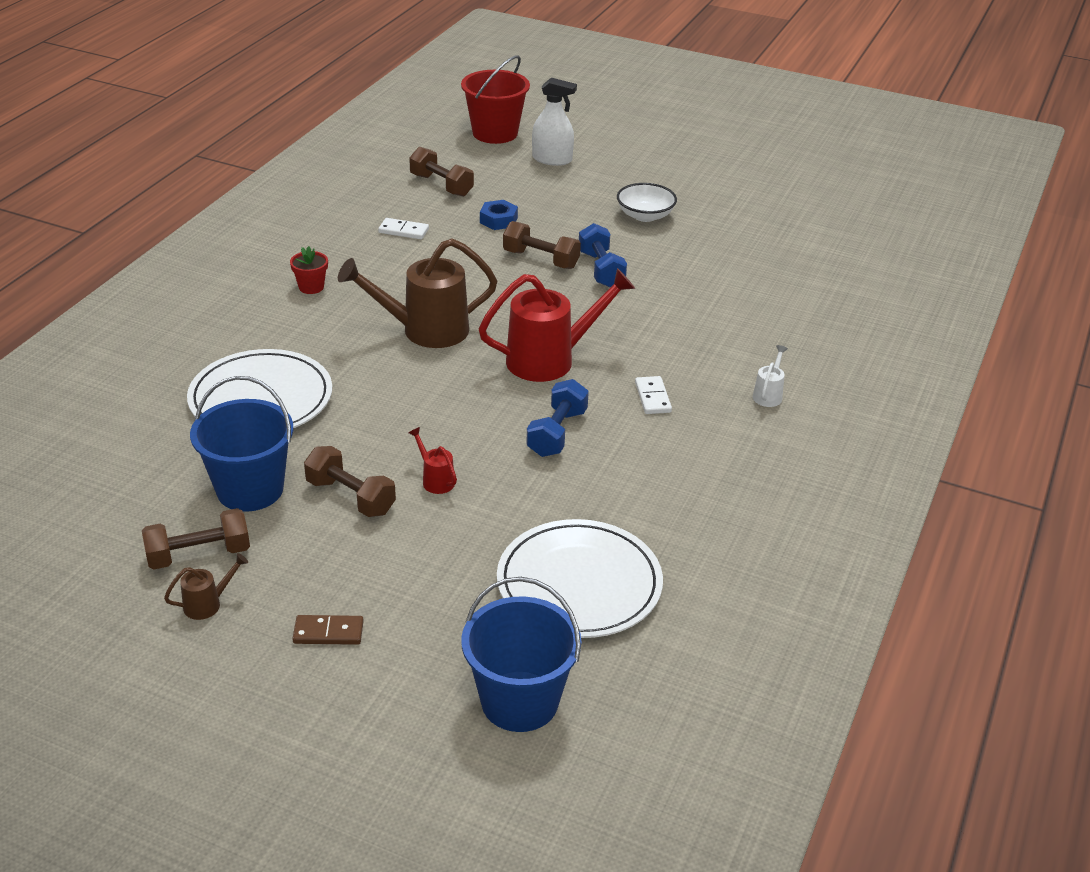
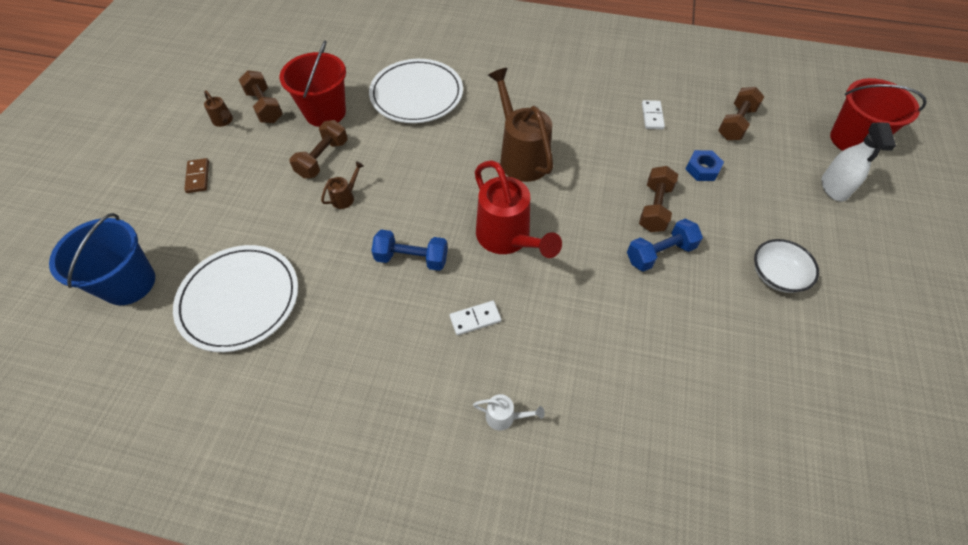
camera: 80 degrees right, 20 degrees up
blue bucket [190,376,294,511] -> red bucket [280,41,346,127]
red flower pot [290,246,328,294] -> none
red watering can [408,427,457,494] -> brown watering can [321,161,364,209]

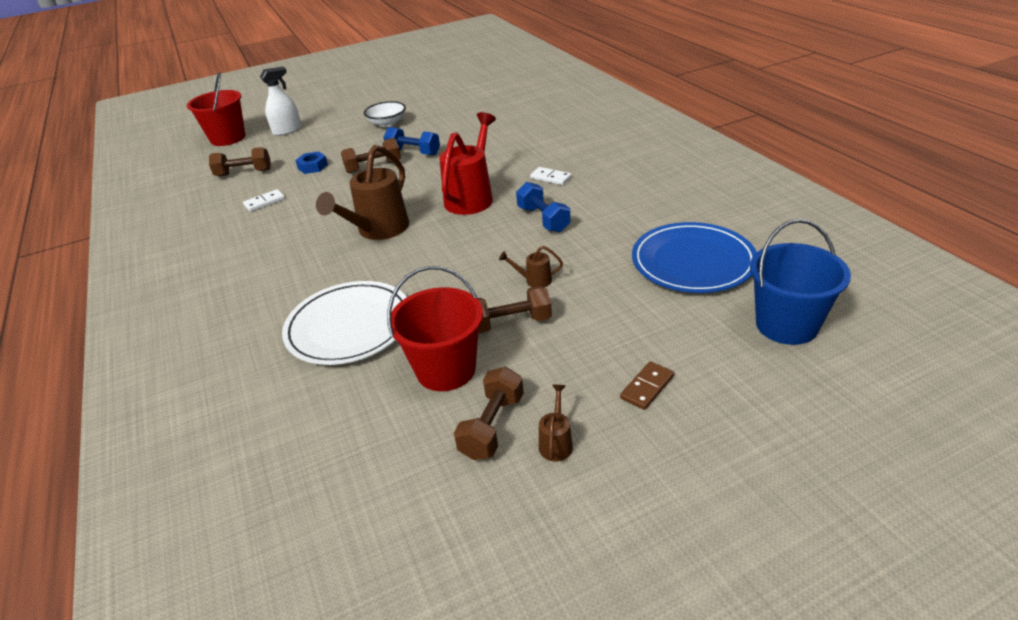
camera: 125 degrees left, 20 degrees down
white plate [173,245,298,352] -> blue plate [632,222,757,293]
white watering can [473,394,545,431] -> none

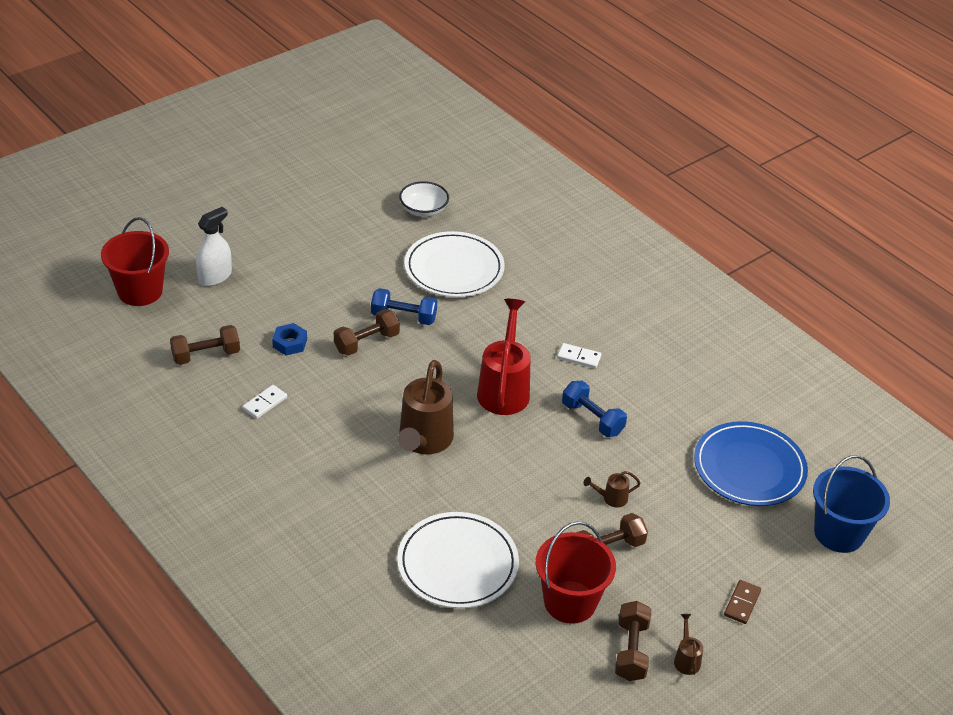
camera: 20 degrees left, 5 degrees up
white bowl [364,101,406,127] -> white bowl moved to [399,181,449,217]
none -> white plate [404,231,505,297]

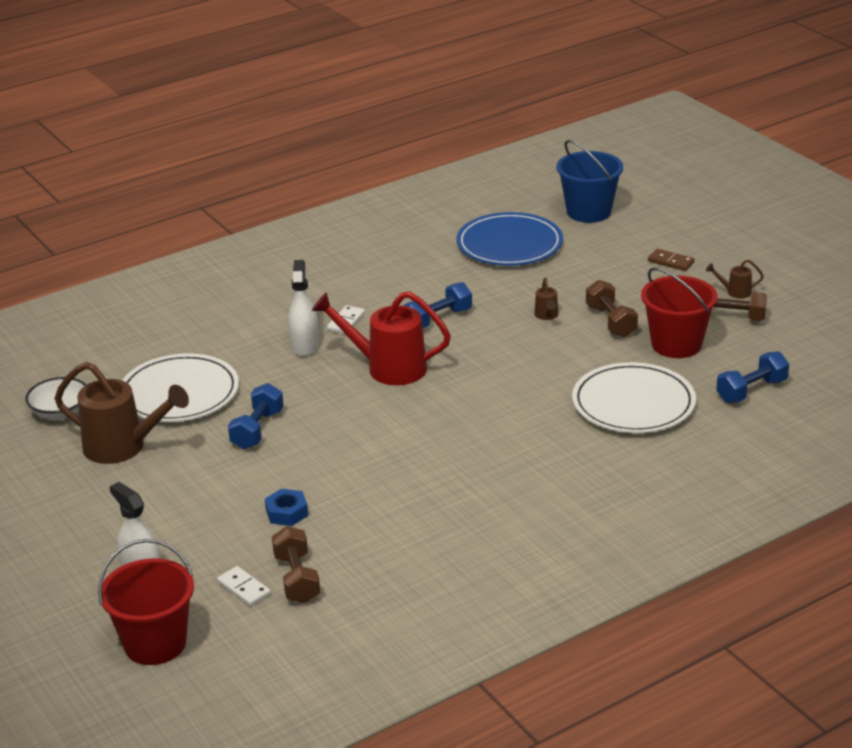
camera: 80 degrees left, 10 degrees down
white domino [242,385,287,419] -> white domino moved to [217,566,271,606]
brown dumbbell [334,309,400,356] -> none
brown watering can [398,360,454,454] -> brown watering can moved to [55,362,189,464]
none -> white spray bottle [288,260,319,356]
none -> blue dumbbell [716,351,789,403]

